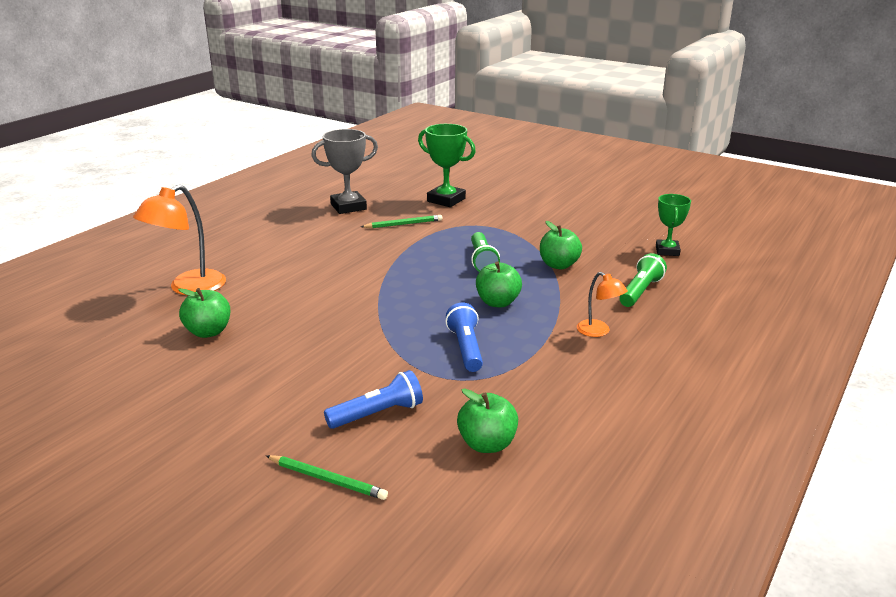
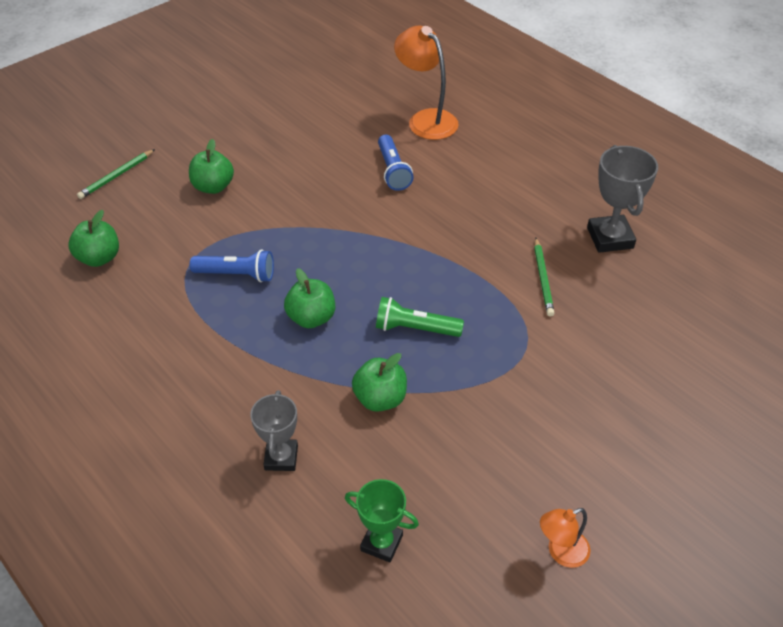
camera: 105 degrees right, 20 degrees up
green apple [178,288,230,338] -> green apple moved to [189,139,234,194]
blue flashlight [324,370,423,429] -> blue flashlight moved to [378,135,414,191]
green trophy [418,124,476,207] -> none
orange lamp [577,272,627,337] -> orange lamp moved to [540,508,590,568]
green flashlight [619,253,667,307] -> grey trophy [250,390,298,471]

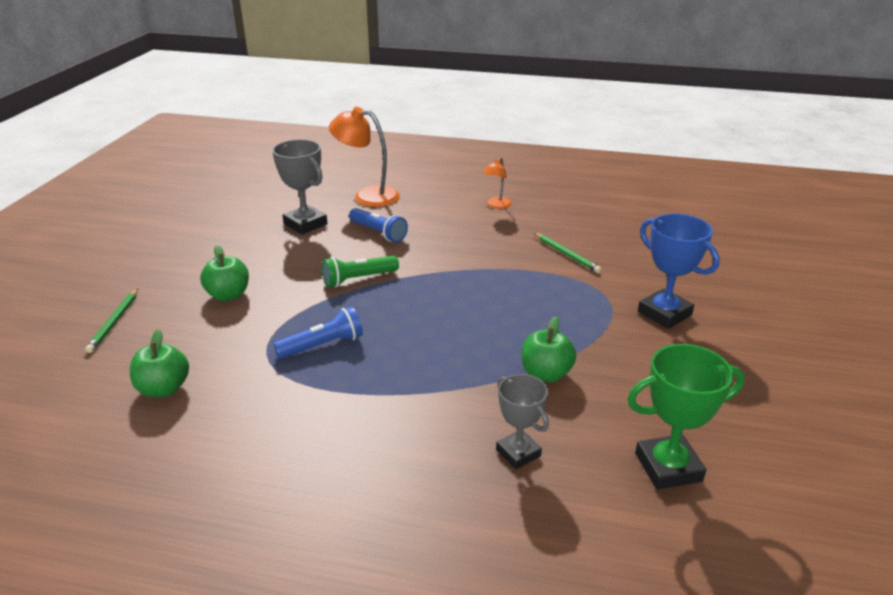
camera: 35 degrees left, 15 degrees down
green apple [284,268,335,328] -> none
green trophy [345,479,419,563] -> green trophy [627,344,745,489], size x1.50
green flashlight [376,297,464,337] -> green flashlight moved to [322,256,399,287]
orange lamp [540,508,590,568] -> orange lamp moved to [483,157,512,209]
grey trophy [587,145,658,253] -> grey trophy moved to [272,139,328,235]
none -> blue trophy [638,213,720,329]

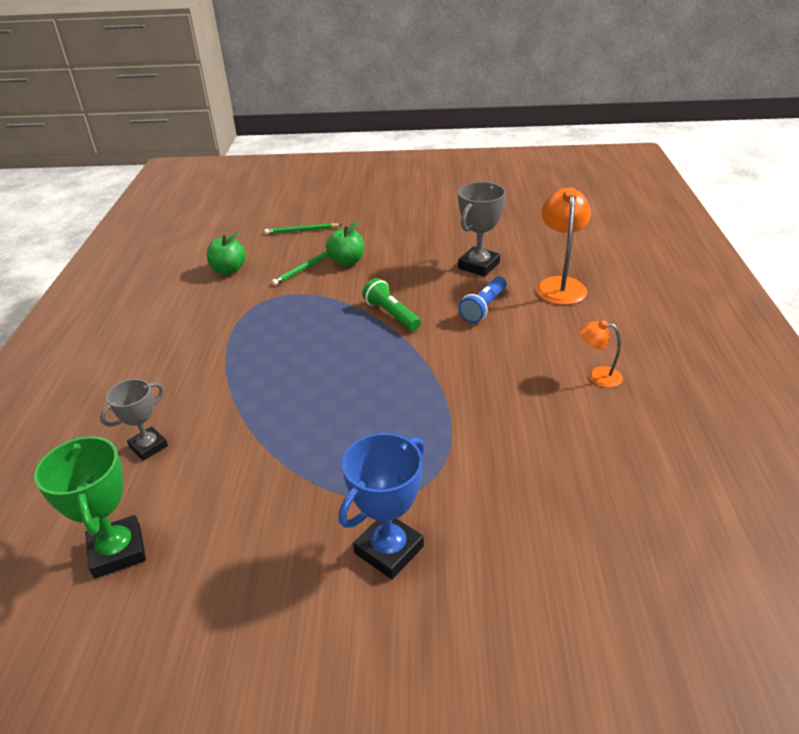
camera: 80 degrees right, 5 degrees up
blue flashlight [273,306,363,359] -> none
green apple [522,316,576,382] -> none
green pencil [534,233,602,273] -> green pencil moved to [272,251,329,285]

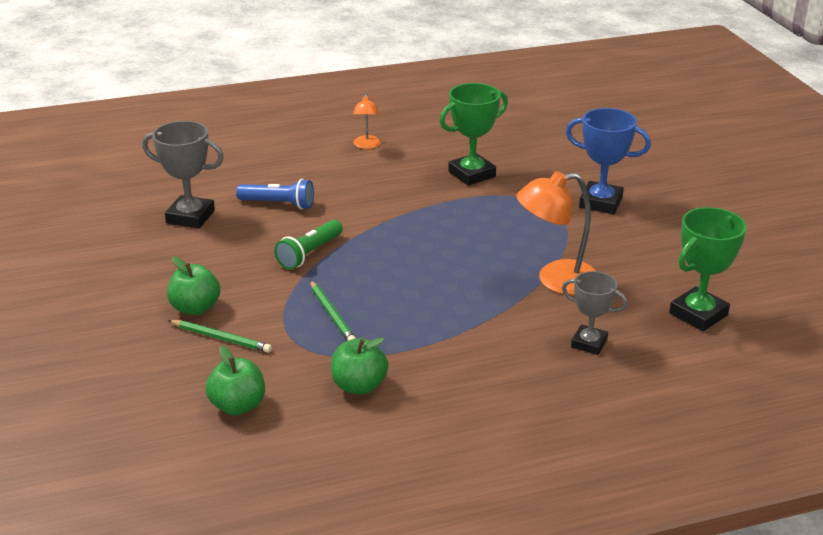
camera: 110 degrees left, 5 degrees down
green pencil [264,223,342,234] -> green pencil moved to [310,280,356,341]
orange lamp [536,187,591,305] -> orange lamp moved to [516,171,596,295]
none -> green apple [331,337,388,395]
none -> green trophy [439,83,508,186]

